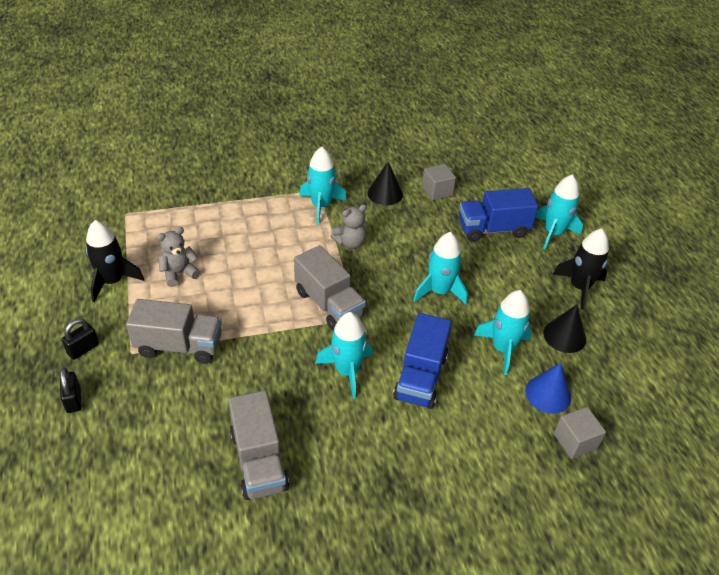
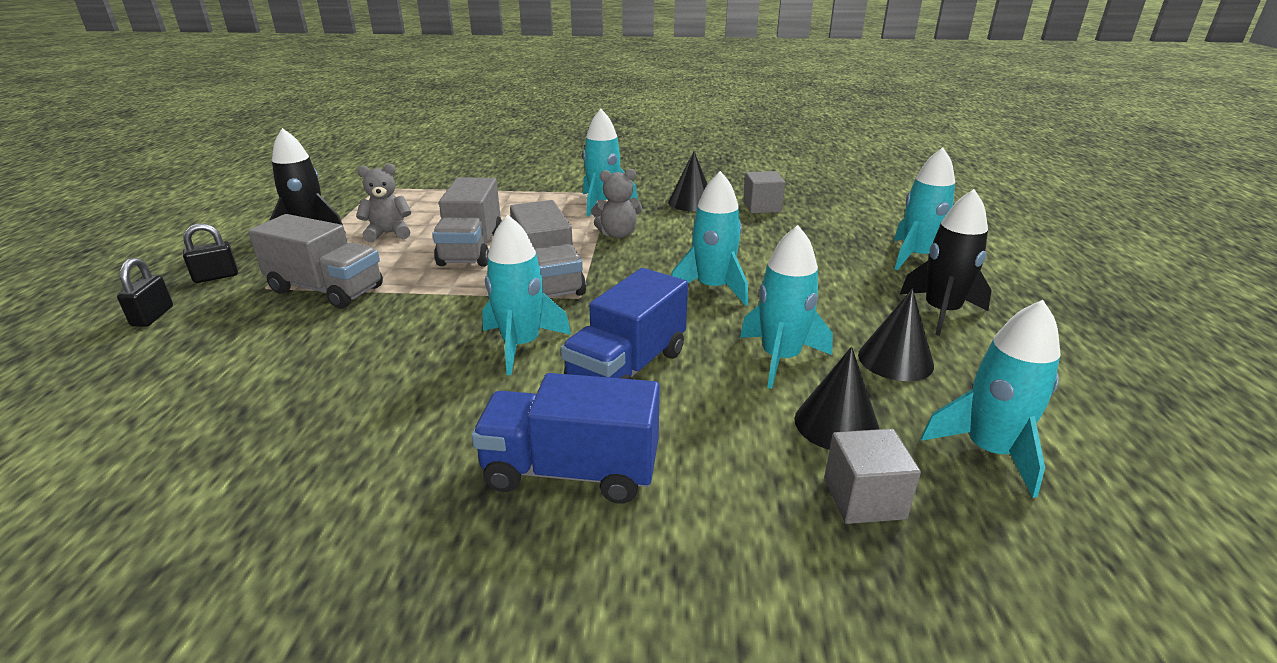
camera: 20 degrees right, 15 degrees down
grey truck [228,390,289,500] -> grey truck moved to [432,178,502,267]
blue truck [459,188,538,242] -> blue truck moved to [472,373,660,504]
blue cone [525,363,571,414] -> black cone [794,347,879,450]
none -> turquoise rocket [921,300,1061,498]

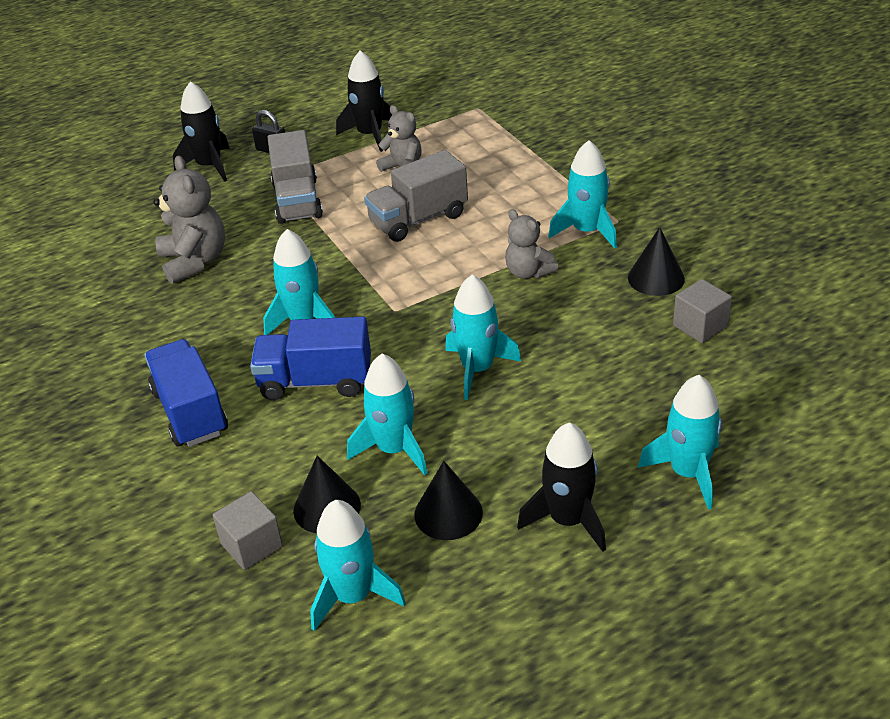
camera: 60 degrees right, 10 degrees up
black padlock [117,258,173,327] -> black rocket [173,81,230,182]
grey truck [510,200,586,297] -> none
none -> grey teddy bear [153,155,225,284]

